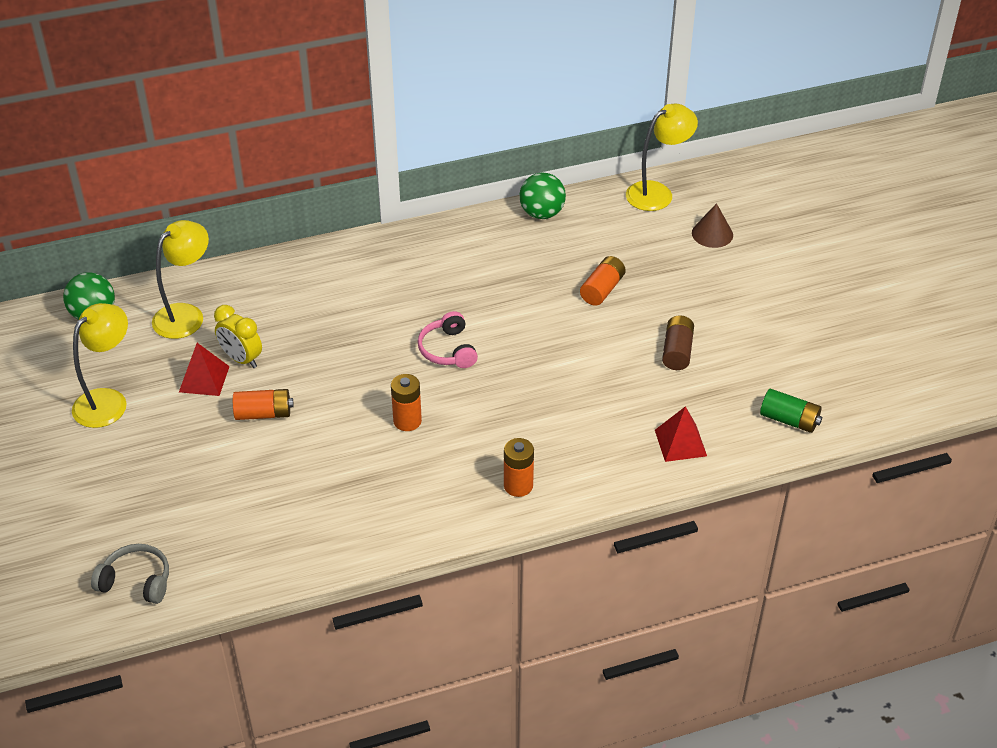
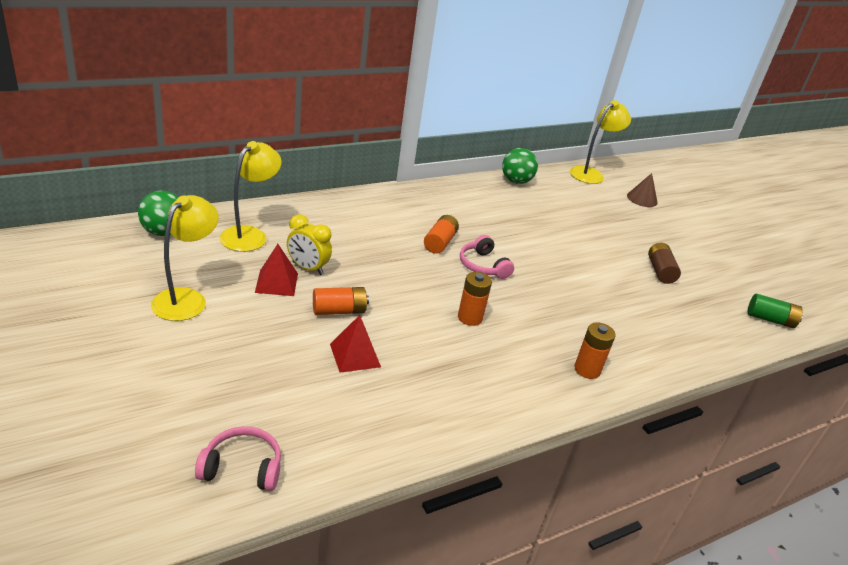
camera: 15 degrees left, 10 degrees down
grey headphones [91,544,169,604] -> pink headphones [195,426,281,491]
orange battery [580,256,626,306] -> orange battery moved to [424,215,459,254]
red pyramid [655,406,707,462] -> red pyramid moved to [330,315,381,373]

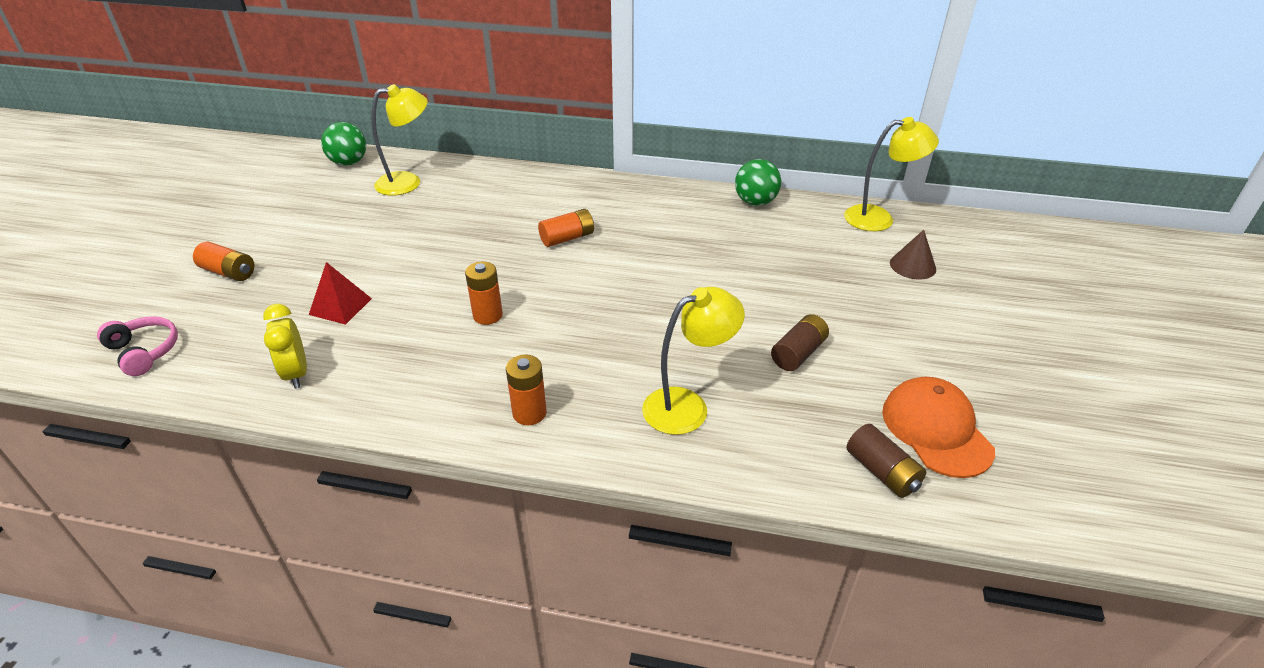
camera: 45 degrees right, 5 degrees up
yellow lamp [151,195,219,321] -> yellow lamp moved to [642,287,745,435]
red pyramid [255,244,298,296] -> none
yellow clock [287,214,332,275] -> yellow clock moved to [263,304,307,389]
orange battery [313,287,369,315] -> orange battery moved to [193,242,255,281]
pink headphones [460,235,514,279] -> none
green battery [748,293,803,328] -> brown battery [847,424,926,498]
none -> orange cap [882,377,995,478]

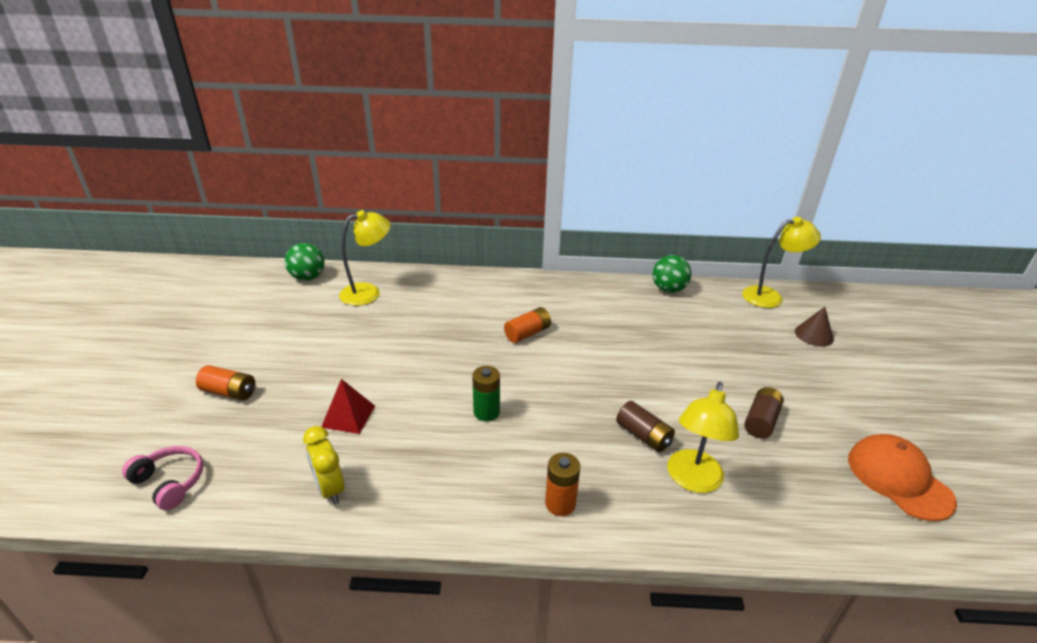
camera: 10 degrees left, 5 degrees down
orange battery [465,262,503,325] -> green battery [472,366,500,421]
yellow lamp [642,287,745,435] -> yellow lamp turned 150 degrees clockwise [667,382,739,493]
brown battery [847,424,926,498] -> brown battery moved to [616,401,675,452]

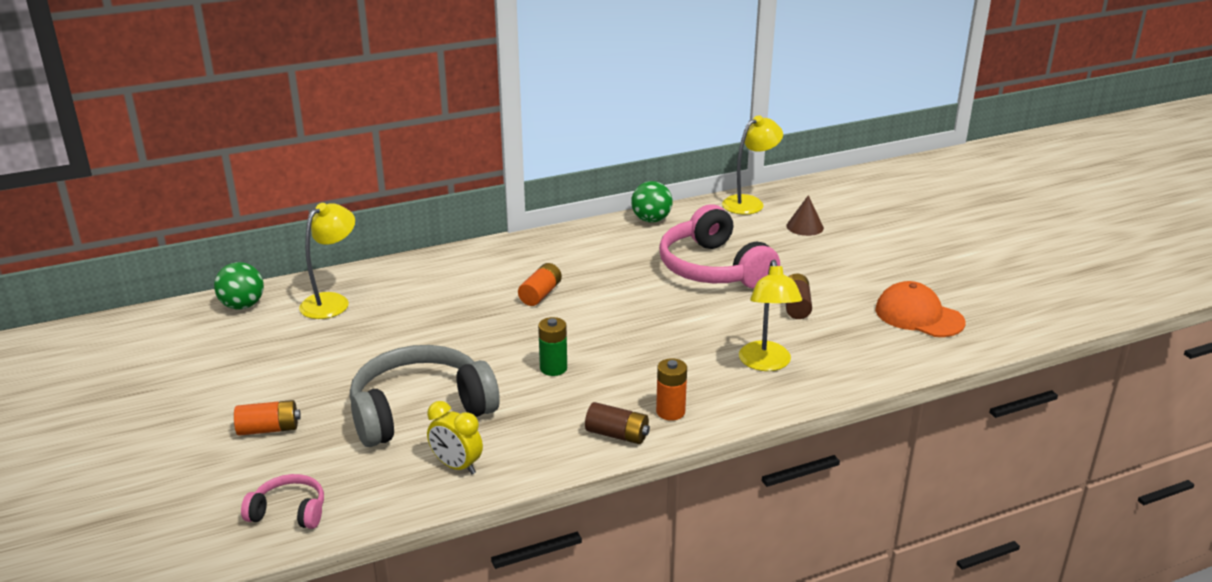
camera: 25 degrees left, 5 degrees down
red pyramid [321,379,375,434] -> grey headphones [350,345,500,447]
brown battery [616,401,675,452] -> brown battery moved to [585,402,650,444]
none -> pink headphones [659,204,780,289]

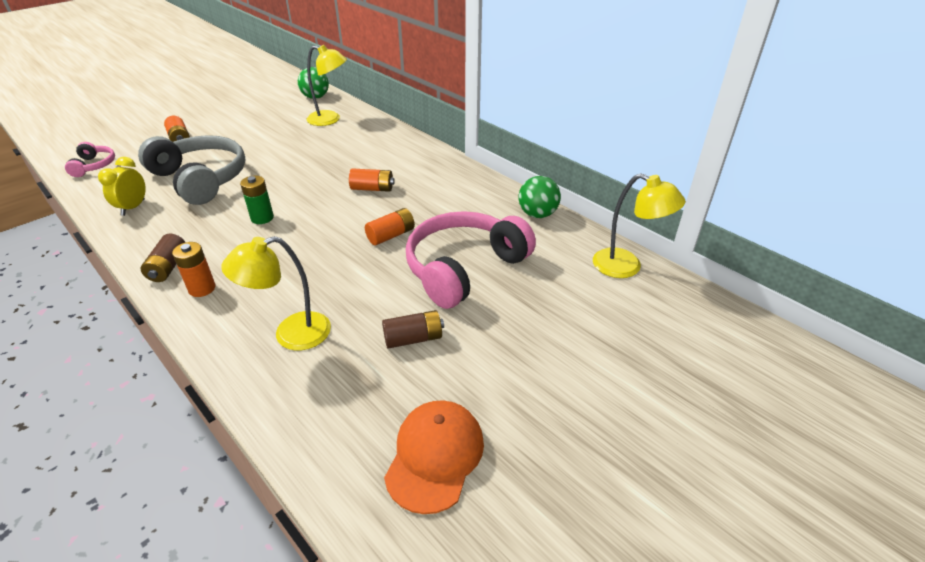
camera: 70 degrees right, 10 degrees up
brown cone [787,195,824,236] -> none
none -> orange battery [365,208,415,245]

